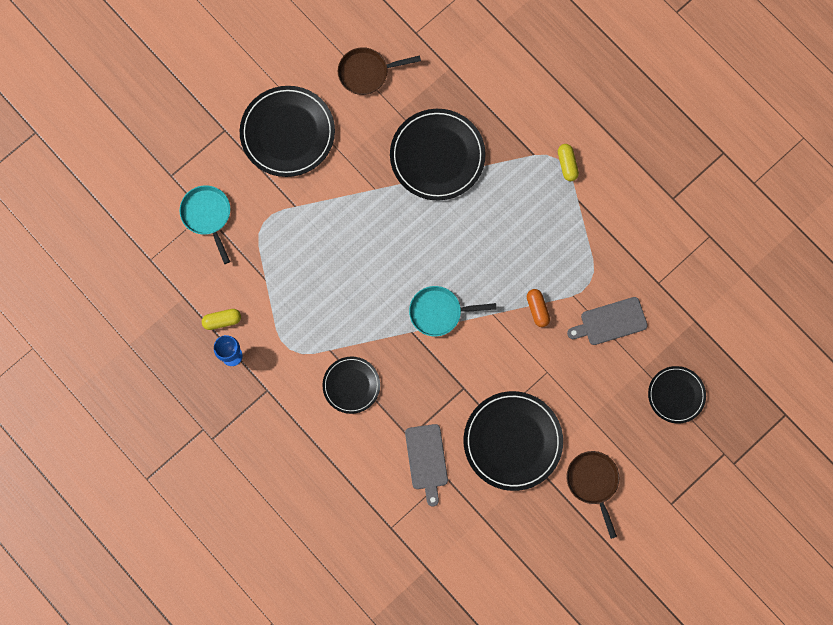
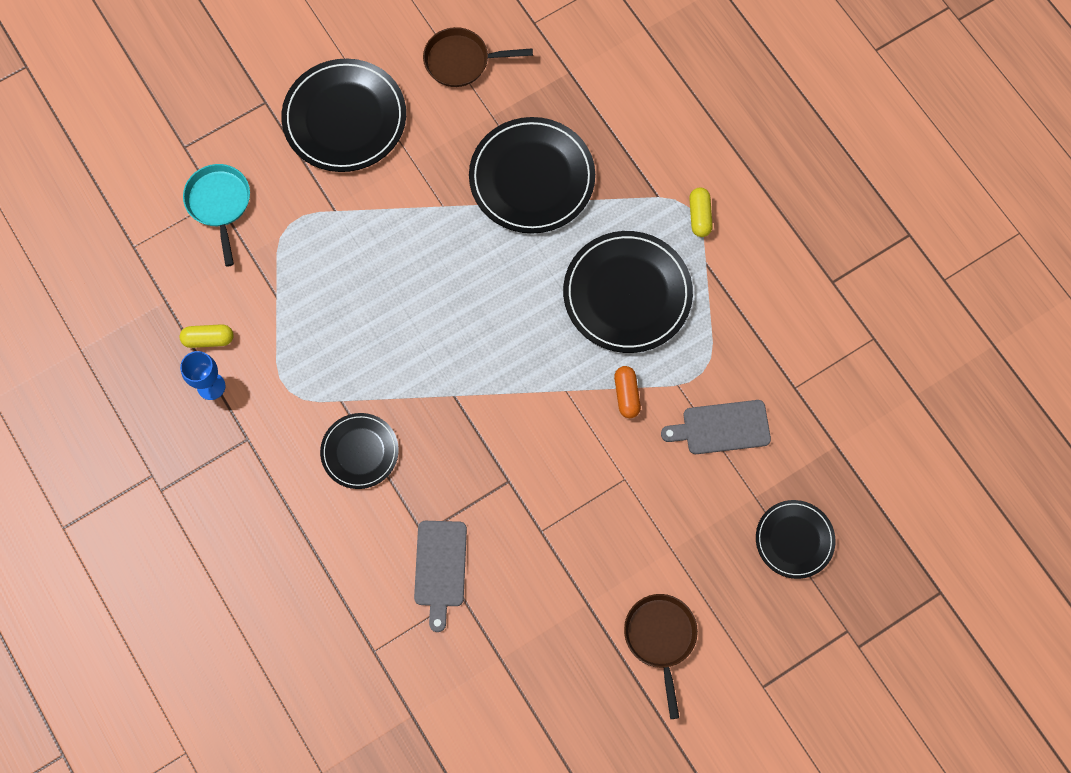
camera: 10 degrees right, 5 degrees down
turquoise pan [409,286,497,336] -> none
black plate [464,391,563,491] -> black plate moved to [563,231,693,353]

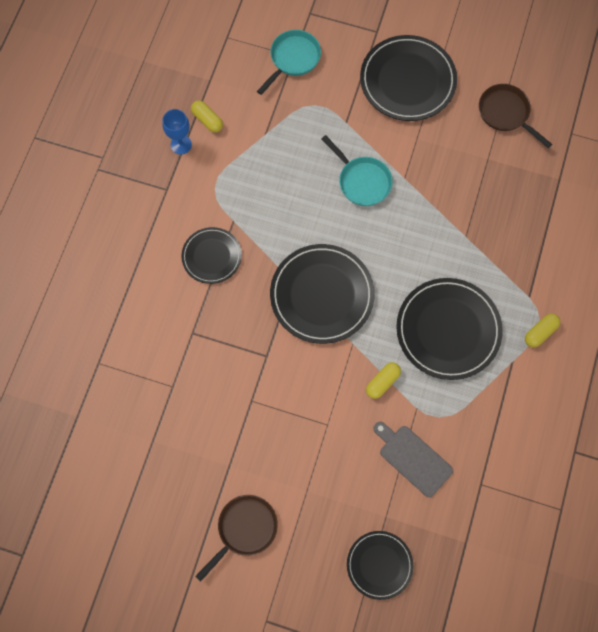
camera: 50 degrees right, 0 degrees up
grey cutting board [414,521,467,632] -> none
black plate [469,117,595,234] -> black plate moved to [270,244,375,344]
orange capsule [614,366,641,418] -> yellow capsule [366,362,401,399]
none -> turquoise pan [322,135,393,206]

